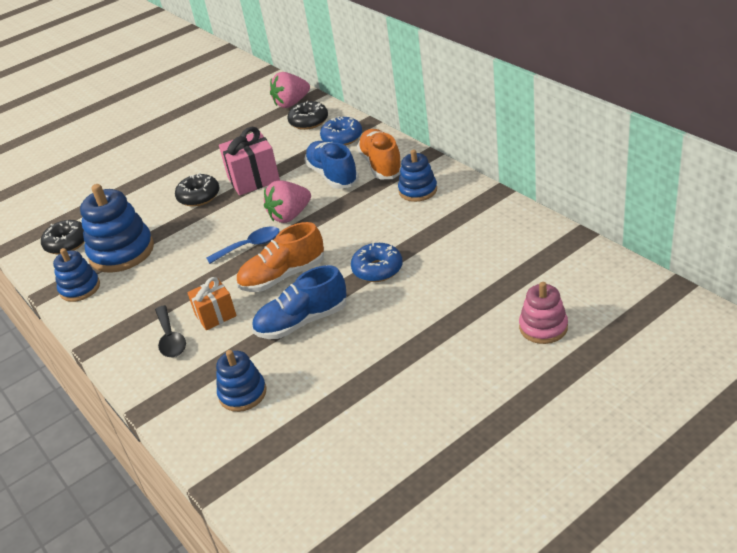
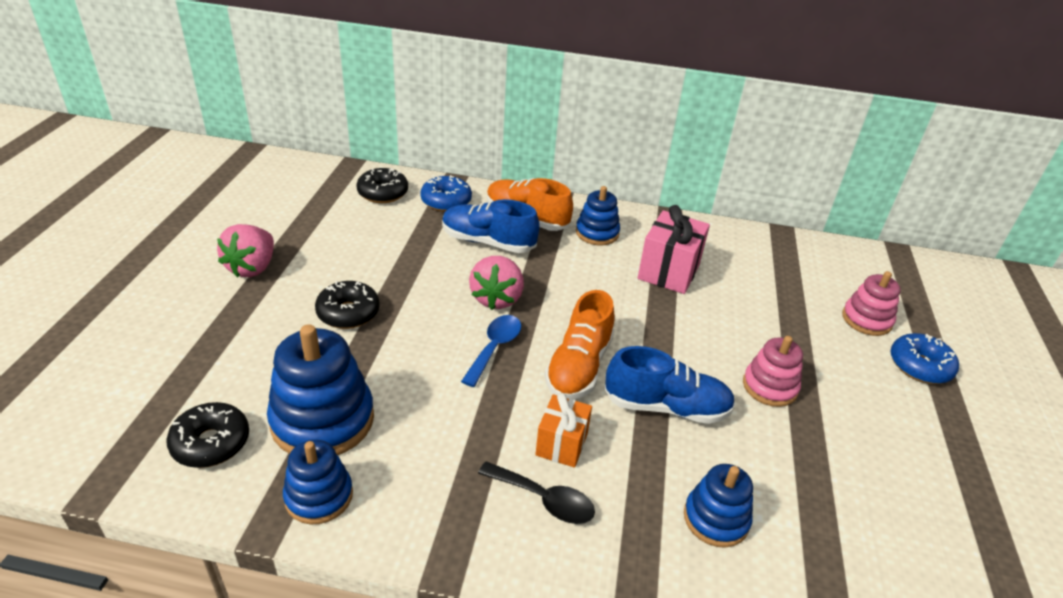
camera: 50 degrees left, 0 degrees up
pink gift [219,127,280,195] -> pink gift moved to [638,205,710,294]
blue shoe [252,265,347,339] -> blue shoe turned 105 degrees counterclockwise [604,346,735,424]
pink strawberry [270,72,310,108] -> pink strawberry moved to [217,224,274,278]
blue donut [351,243,403,282] -> blue donut moved to [891,333,959,384]
none -> pink stacking toy [743,336,803,407]

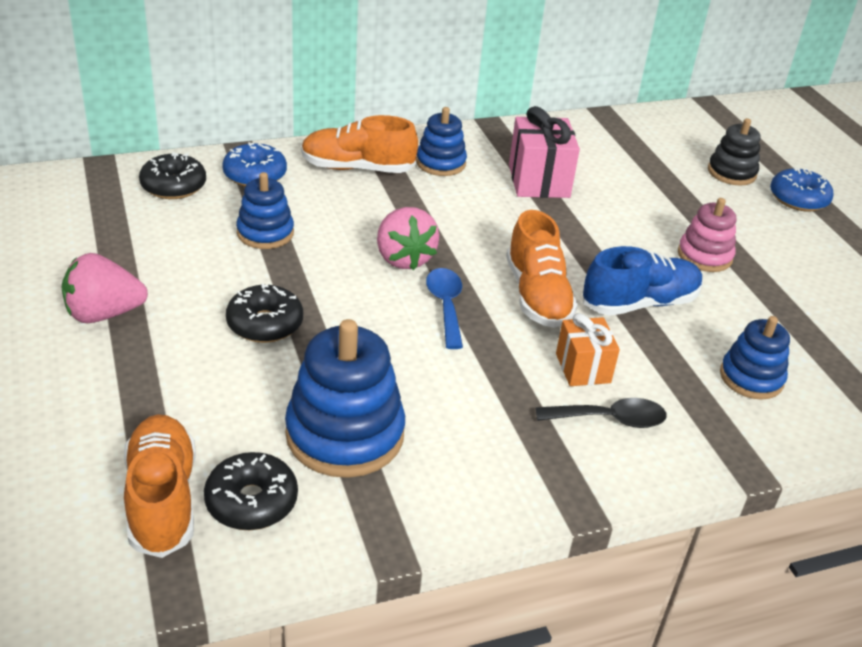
camera: 30 degrees left, 0 degrees up
pink strawberry [217,224,274,278] -> pink strawberry turned 90 degrees clockwise [61,253,148,323]
blue stacking toy [283,440,353,524] -> blue stacking toy moved to [236,172,294,249]
blue shoe [442,199,540,253] -> none
pink stacking toy [842,271,901,336] -> black stacking toy [708,118,761,186]
none -> orange shoe [124,414,196,558]

